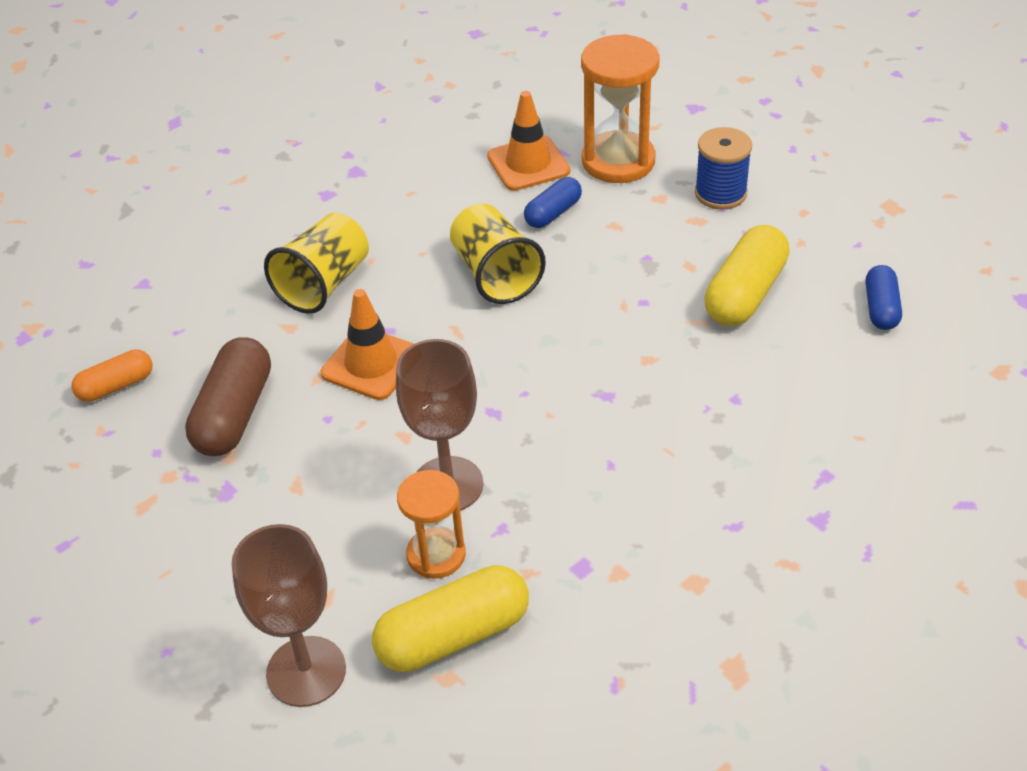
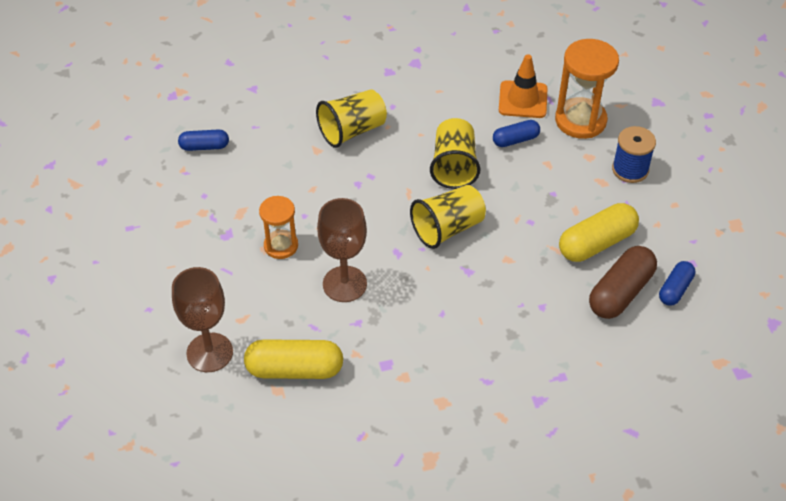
camera: 25 degrees right, 5 degrees up
orange capsule [71,349,152,402] -> blue capsule [178,129,229,151]
brown capsule [185,338,271,456] -> brown capsule moved to [589,246,657,319]
orange traffic cone [321,289,414,400] -> none
orange hourglass [397,470,466,579] -> orange hourglass moved to [259,196,298,259]
none -> yellow cup [410,185,486,249]

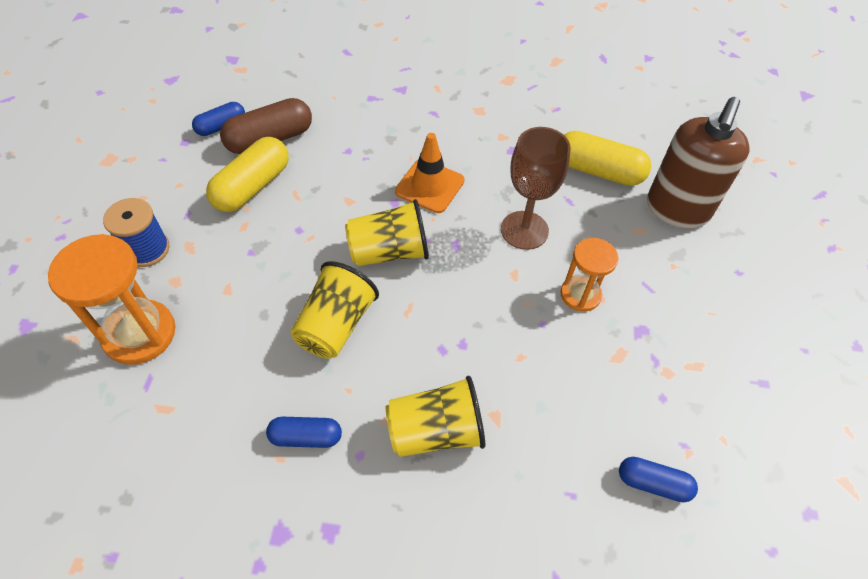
camera: 160 degrees left, 5 degrees up
brown goblet [172,267,233,372] -> brown soap dispenser [647,97,750,228]
blue capsule [493,120,540,147] -> blue capsule moved to [266,417,342,448]
orange traffic cone [499,54,548,118] -> orange traffic cone moved to [395,133,465,213]
yellow capsule [559,203,639,262] -> yellow capsule turned 45 degrees counterclockwise [206,137,289,212]

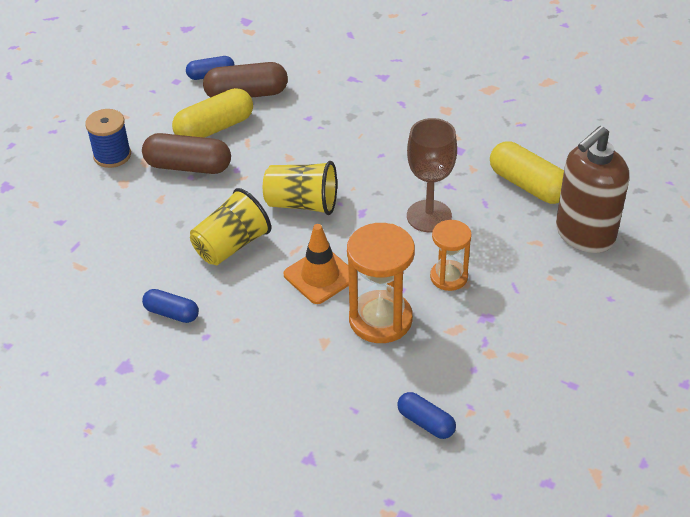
camera: 25 degrees right, 10 degrees down
orange hourglass [48,234,176,365] -> orange hourglass moved to [347,223,415,343]
yellow cup [386,376,485,457] -> none
orange traffic cone [395,133,465,213] -> orange traffic cone moved to [283,224,349,304]
none -> brown capsule [142,133,231,174]

